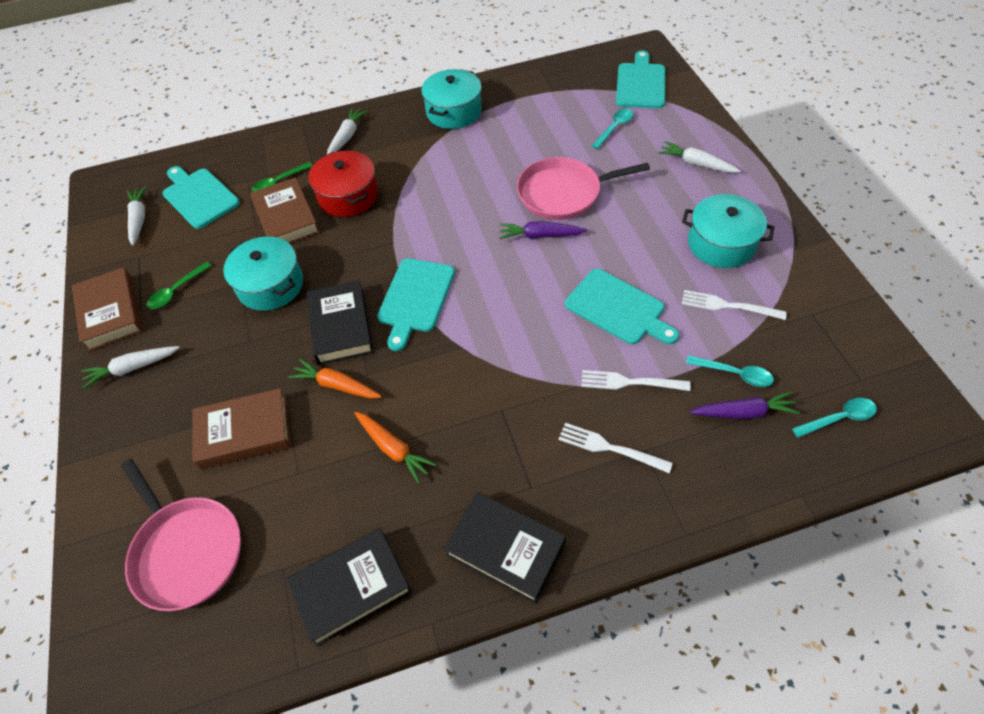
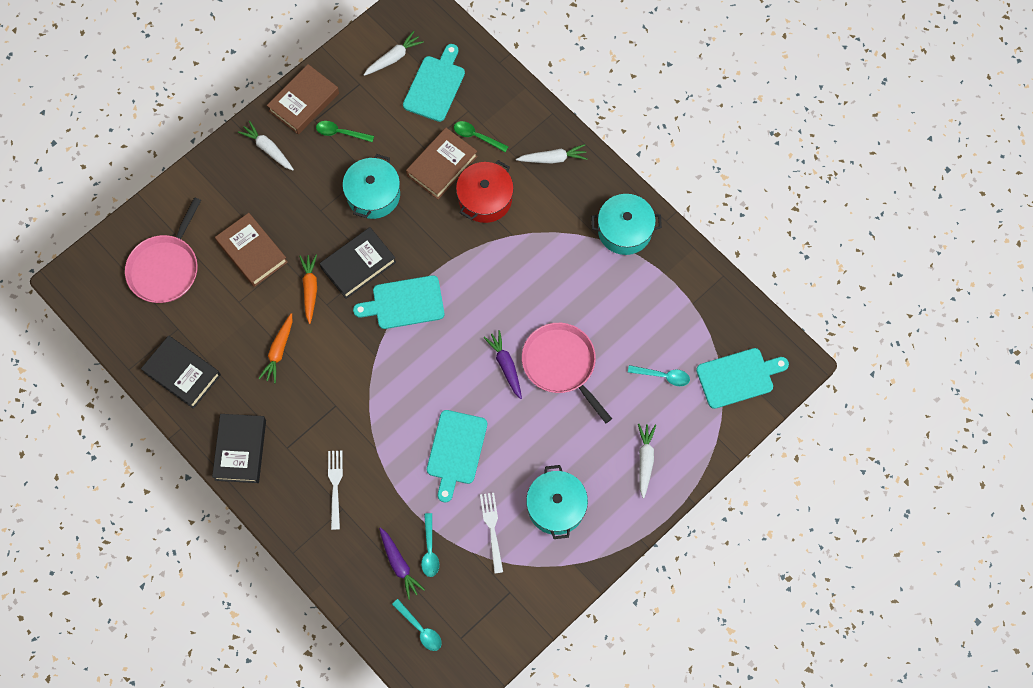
camera: 60 degrees right, 15 degrees up
white fork [581,370,691,391] -> none

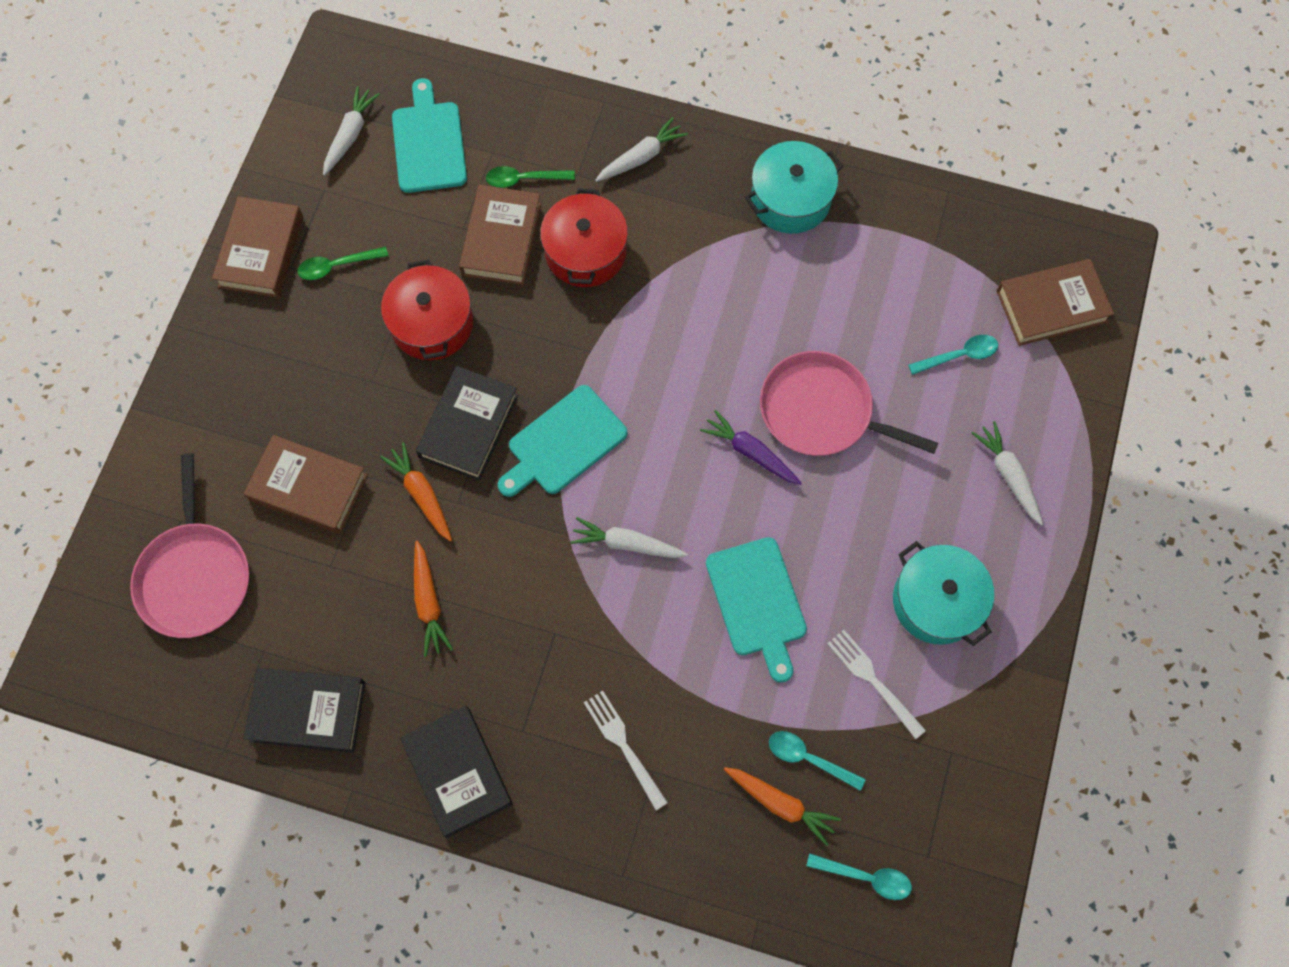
camera: 30 degrees left, 0 degrees up
white carrot [238,121,294,170] -> white carrot moved to [570,517,688,558]
turquoise pot [342,154,400,219] -> red pot [381,259,473,360]
purple carrot [379,527,425,600] -> orange carrot [724,767,841,846]
turquoise spoon [421,513,439,577] -> turquoise spoon turned 150 degrees clockwise [769,731,866,791]
turquoise cutting board [696,348,789,409] -> brown book [996,259,1114,346]

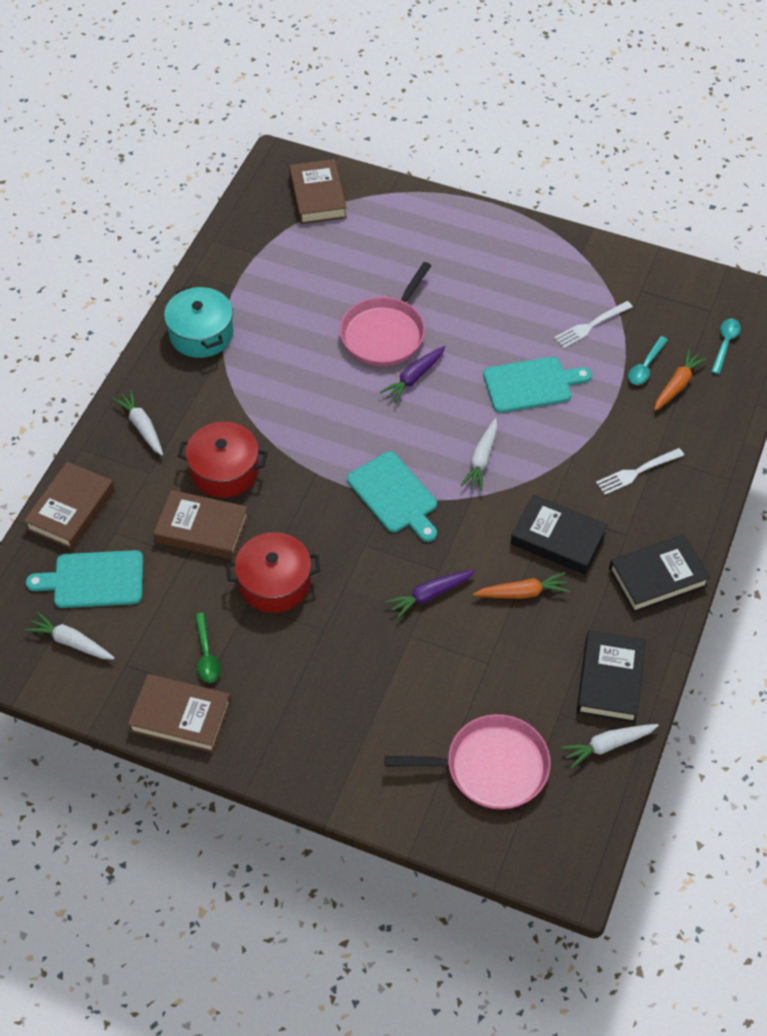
camera: 85 degrees left, 15 degrees down
brown book [244,435,368,534] -> brown book moved to [24,462,115,550]
orange carrot [380,442,452,542] -> purple carrot [386,570,475,619]
black book [416,366,518,481] -> black book moved to [510,495,608,574]
green spoon [486,166,575,188] -> none
turquoise pot [893,541,994,646] -> none
turquoise spoon [908,335,998,375] -> none
white carrot [972,421,1043,526] -> white carrot moved to [561,724,659,769]

